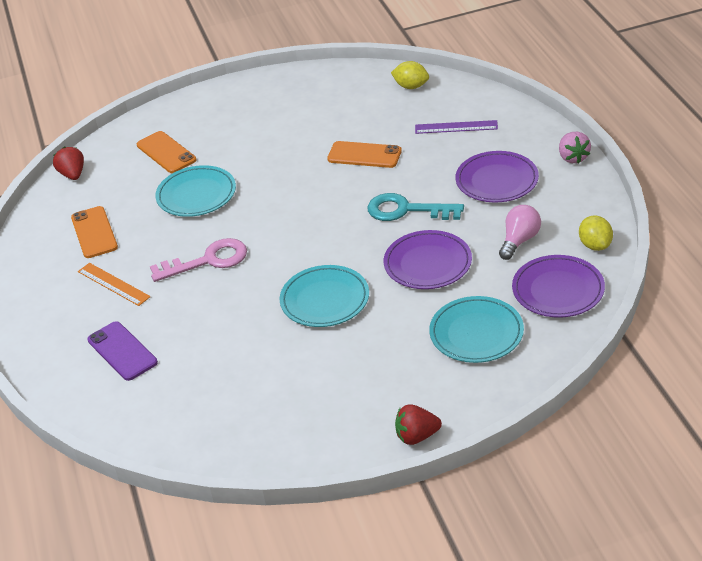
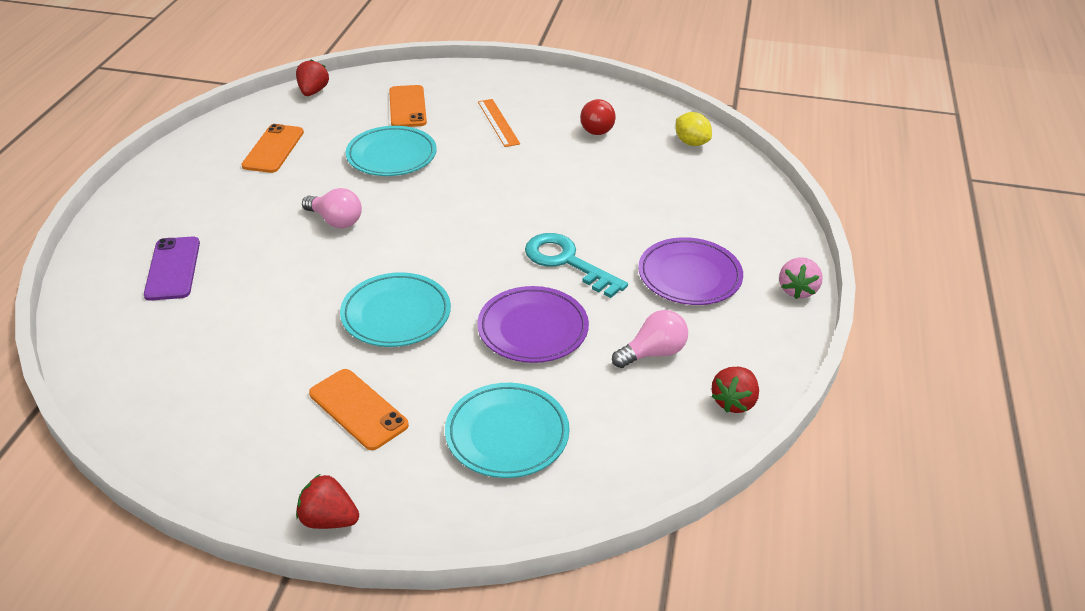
camera: 25 degrees right, 0 degrees up
orange ruler [78,263,151,306] -> orange ruler moved to [478,99,520,147]
pink key [150,238,247,282] -> pink light bulb [302,188,362,229]
orange phone [327,141,402,168] -> orange phone moved to [309,369,409,450]
purple ruler [415,120,498,134] -> none
purple plate [512,255,605,318] -> none
yellow lemon [579,215,613,251] -> red strawberry [711,367,759,413]
none -> red light bulb [580,99,616,135]

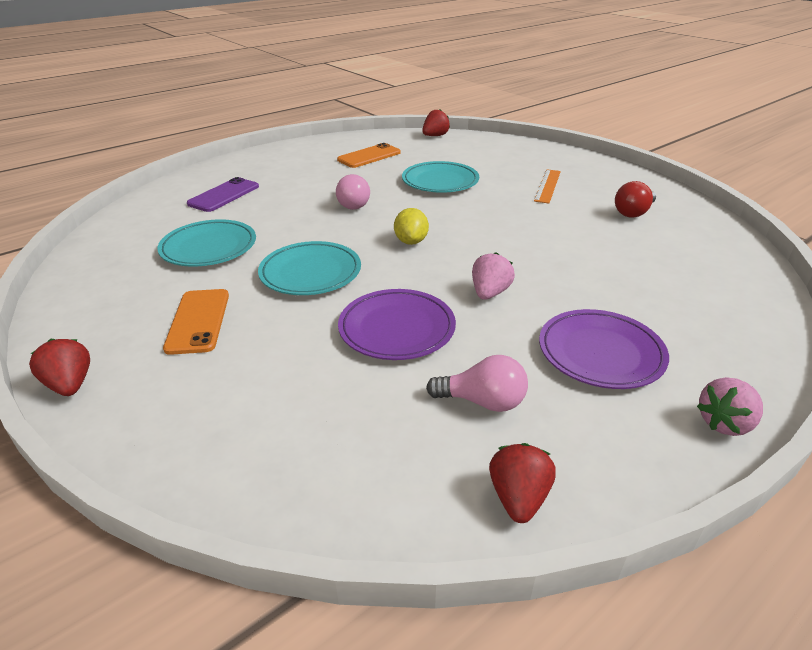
camera: 40 degrees right, 5 degrees down
orange phone [389,85,427,127] -> none
turquoise plate [445,383,570,478] -> turquoise plate moved to [157,219,256,266]
turquoise key [525,233,628,298] -> pink strawberry [472,252,515,300]
yellow lemon [675,112,712,146] -> yellow lemon moved to [394,208,429,245]
red strawberry [711,367,759,413] -> red strawberry turned 120 degrees clockwise [489,443,556,523]

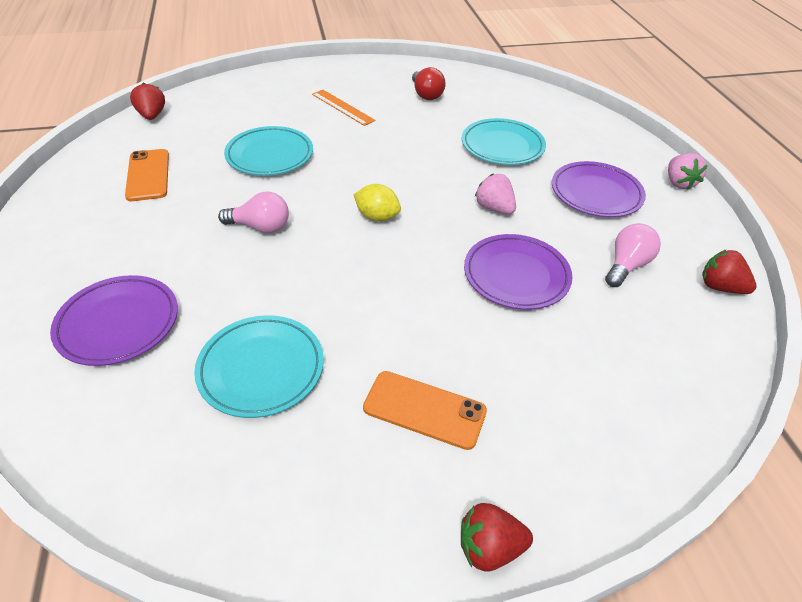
camera: 65 degrees left, 10 degrees up
purple phone [187,177,259,212] -> purple plate [50,275,178,366]
turquoise plate [258,241,361,295] -> turquoise plate moved to [462,118,546,165]

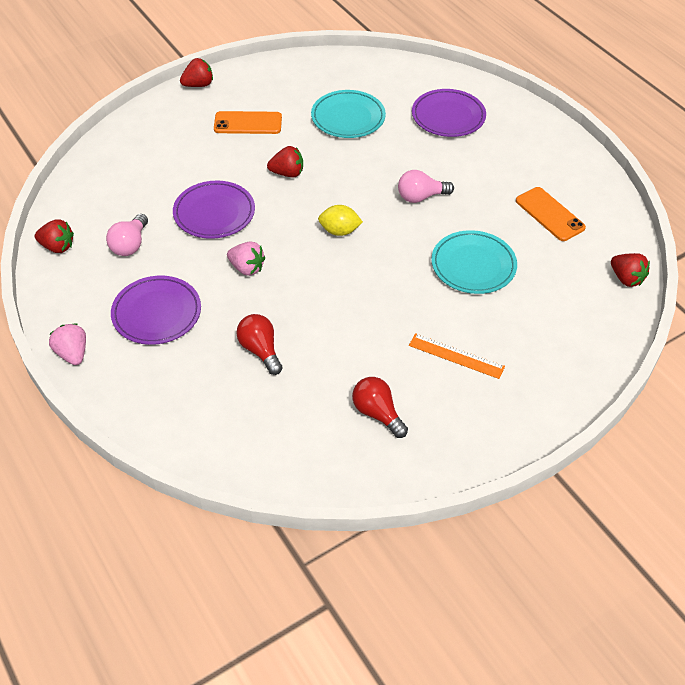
camera: 160 degrees right, 5 degrees up
turquoise plate [462,118,546,165] -> red light bulb [236,314,282,375]
none -> red strawberry [267,146,303,177]

